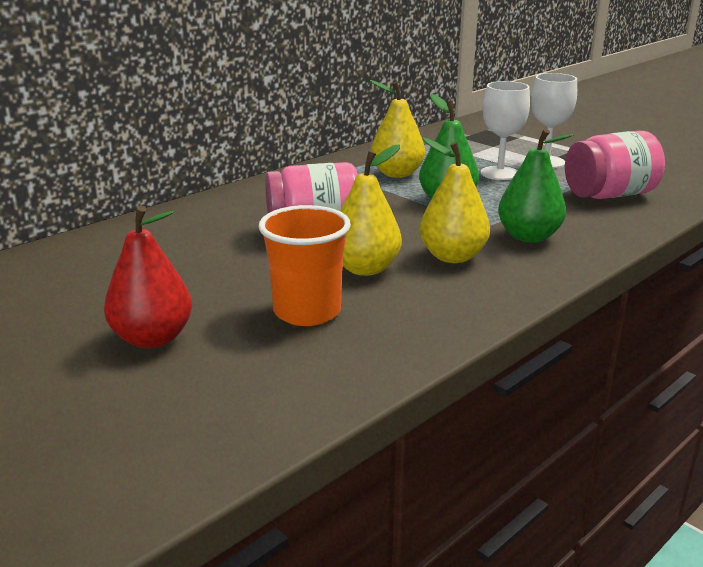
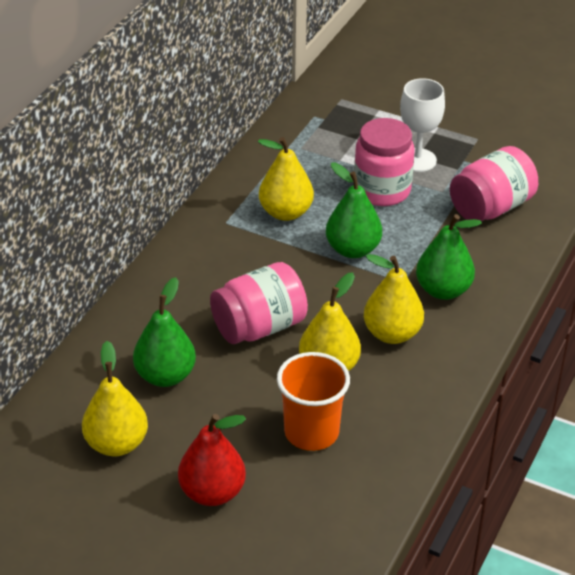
camera: 20 degrees left, 15 degrees up
white goblet [481,81,530,180] -> pink jar [354,118,415,206]
none -> yellow pear [82,341,148,456]
none -> green pear [133,277,196,387]

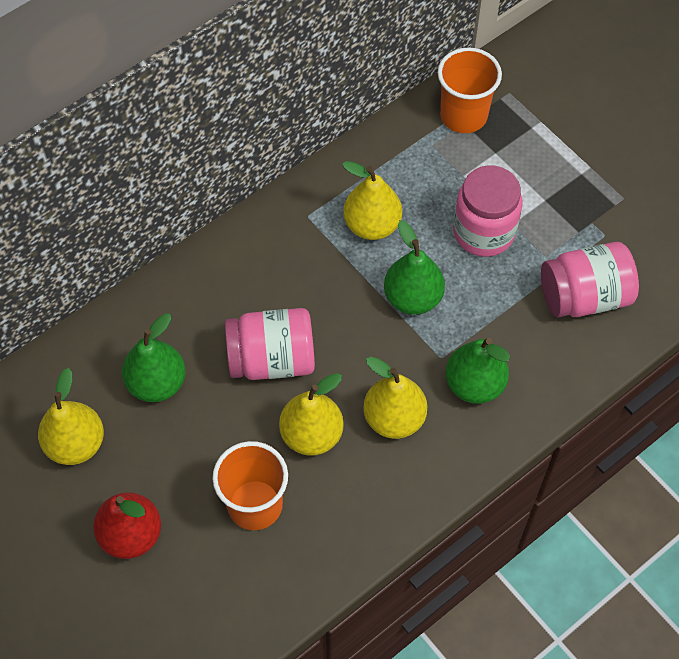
camera: 25 degrees right, 20 degrees up
white goblet [400,78,445,172] -> none
none -> orange cup [438,47,502,133]

